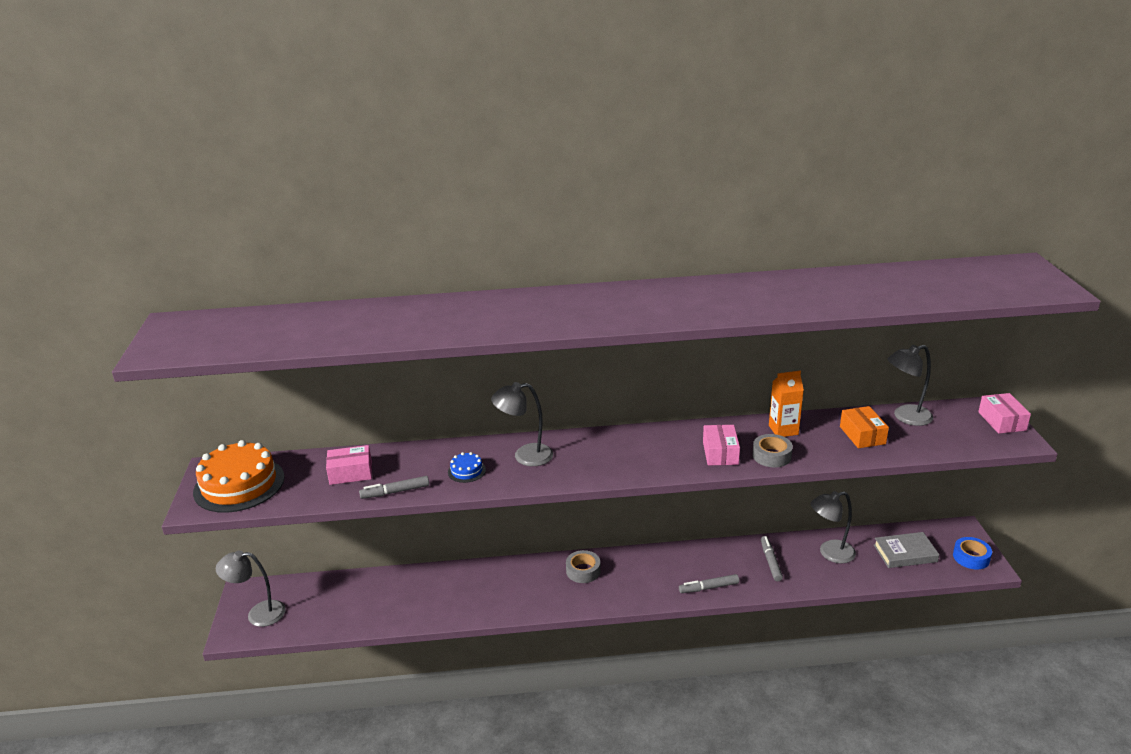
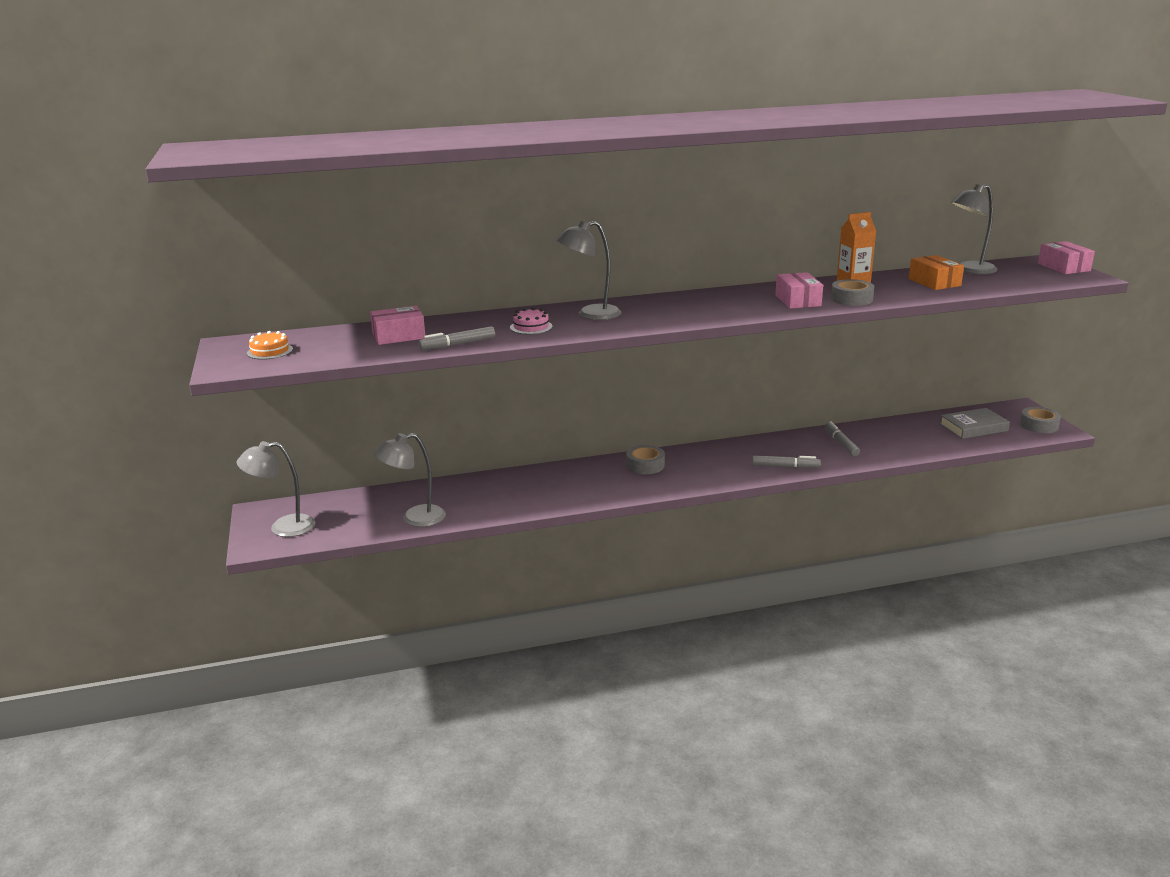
camera: 10 degrees left, 5 degrees down
orange cake [193,440,285,513] -> orange cake [247,331,293,360], size x0.44
blue cake [448,452,486,483] -> pink cake [510,308,552,334]
grey marker [679,574,739,593] -> grey marker turned 150 degrees counterclockwise [752,456,821,468]
grey lamp [811,491,856,564] -> grey lamp moved to [374,433,446,527]
blue tape [953,537,992,569] -> grey tape [1020,407,1061,433]

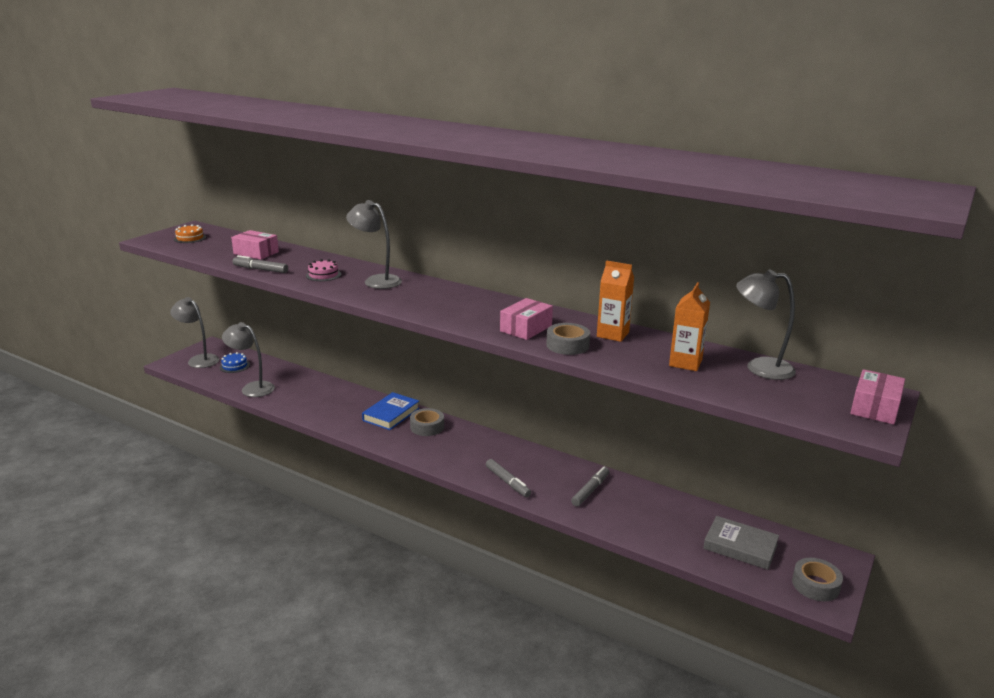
camera: 45 degrees right, 0 degrees up
orange box [909,255,964,290] -> orange carton [669,282,710,371]
none -> blue cake [220,352,250,373]
none -> blue book [362,392,420,430]

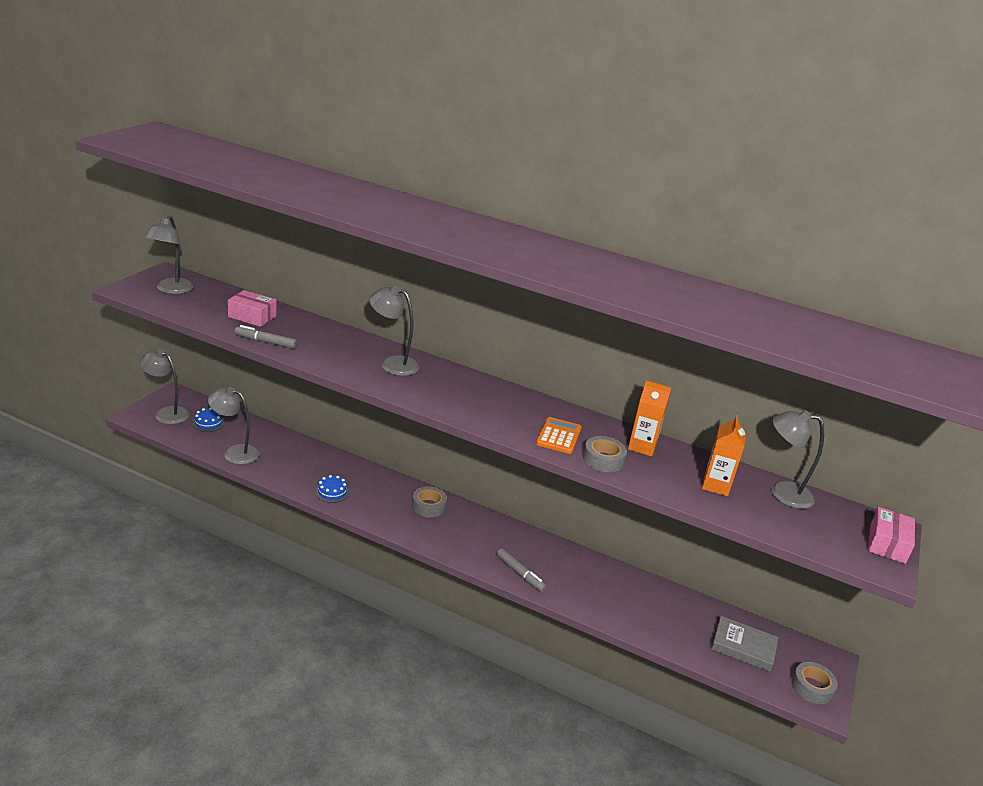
camera: 10 degrees left, 5 degrees up
orange cake [174,224,206,243] -> grey lamp [144,216,193,294]
pink cake [306,259,341,281] -> none
blue book [362,392,420,430] -> none
pink box [500,298,553,340] -> orange calculator [536,417,582,454]
grey marker [571,466,609,506] -> none
none -> blue cake [315,475,349,503]

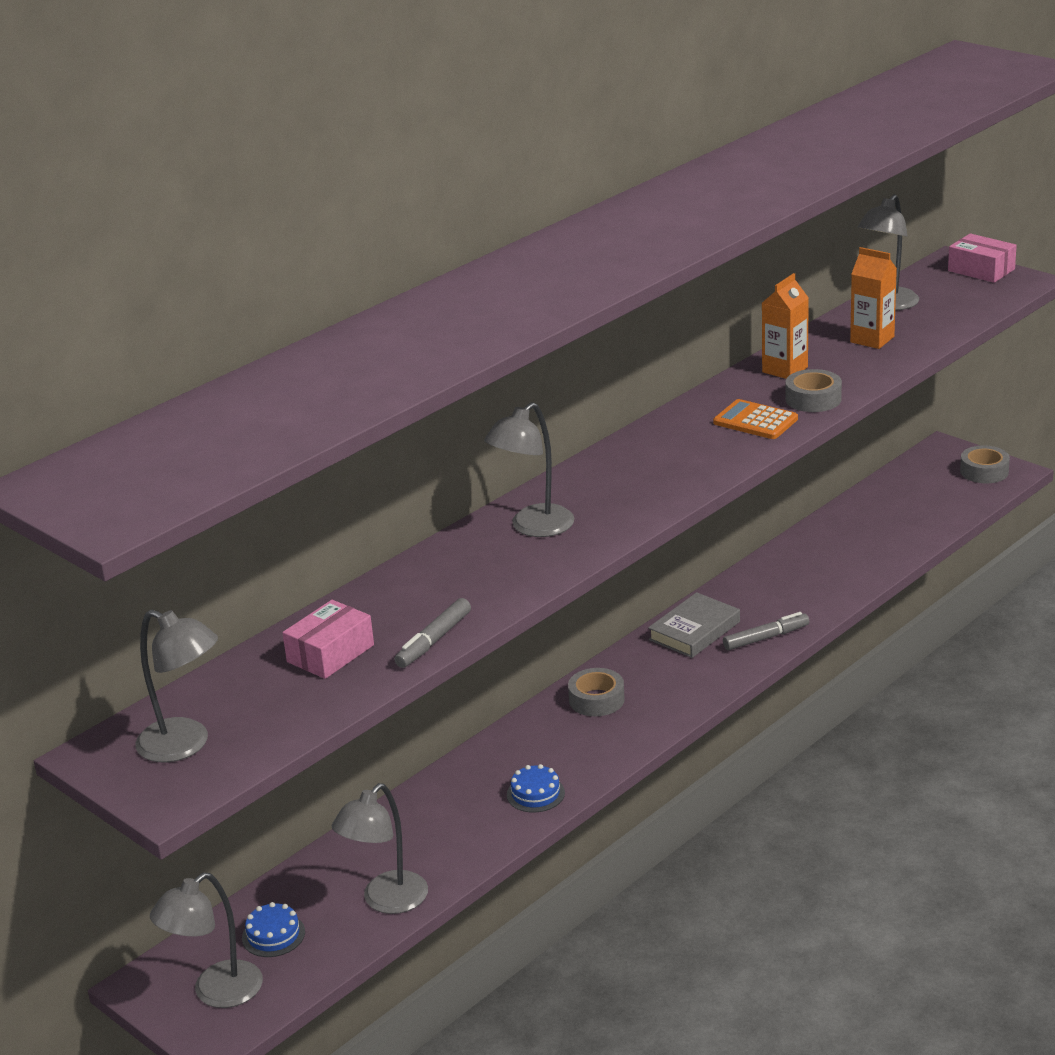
camera: 65 degrees left, 0 degrees up
grey book [711,616,779,672] -> grey book moved to [648,592,740,658]

